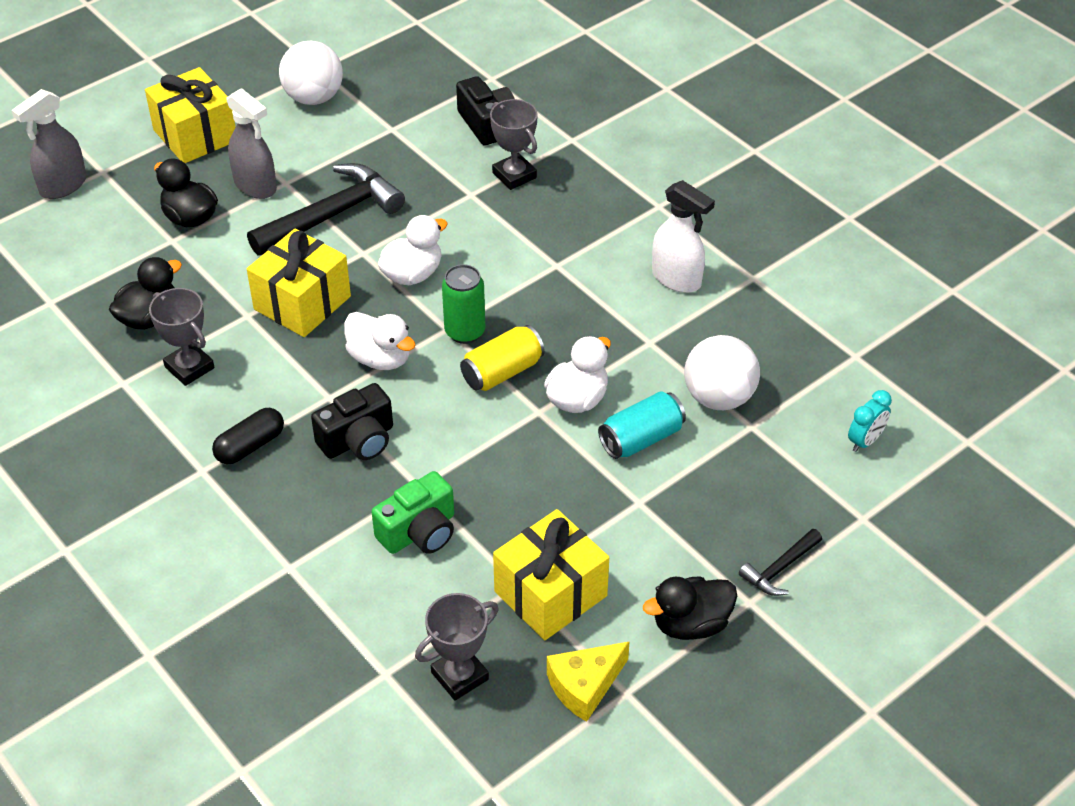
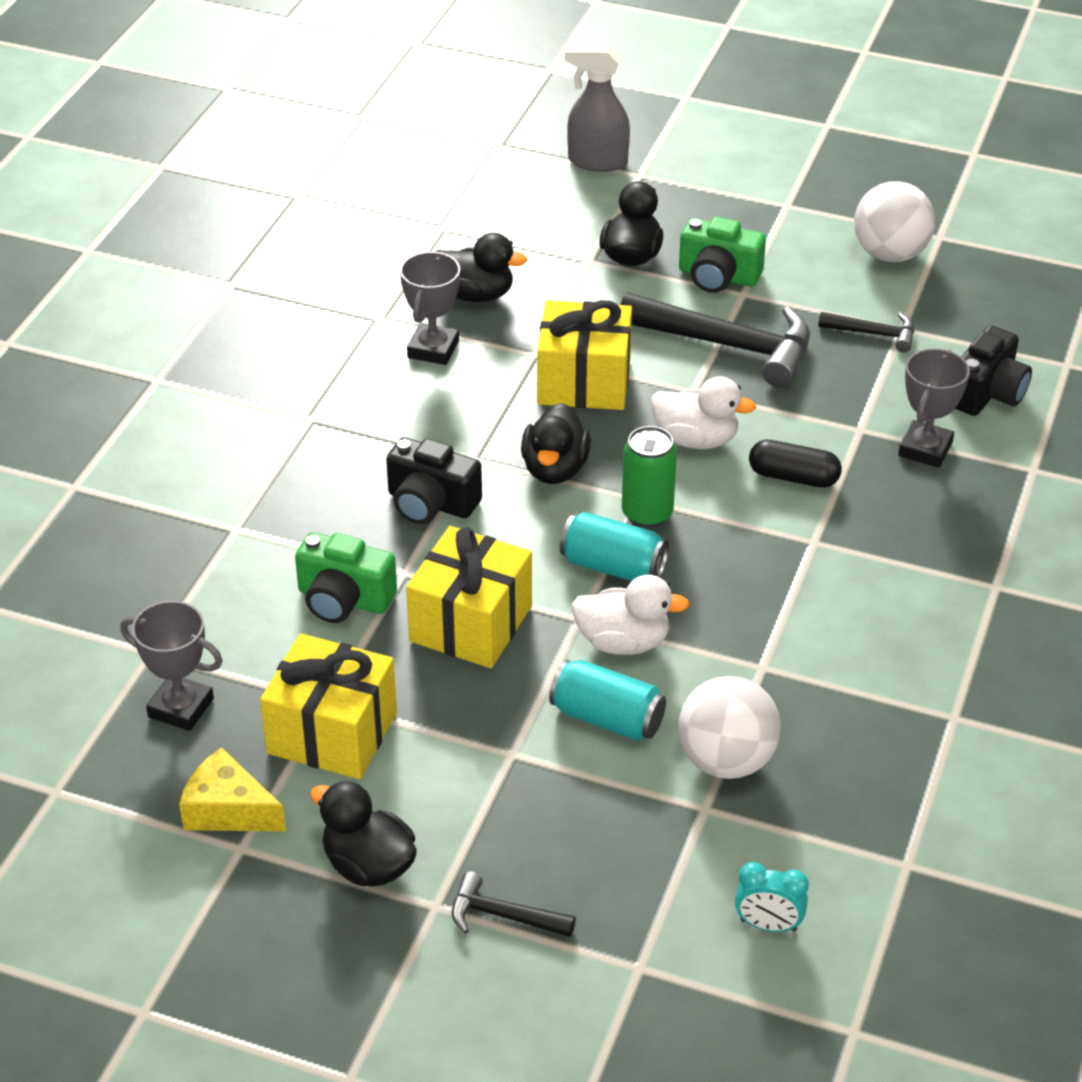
camera: 60 degrees right, 5 degrees down
yellow gift [145,67,236,163] -> yellow gift moved to [406,526,532,668]
black capsule [212,408,284,464] -> black capsule moved to [749,440,842,488]
grey spray bottle [226,88,277,199] -> green camera [679,217,766,293]
white duck [344,312,416,370] -> black duck [521,403,591,484]
yellow can [460,325,545,391] -> turquoise can [560,512,669,581]
white spray bottle [652,180,715,293] -> none
none -> black hammer [818,312,914,352]

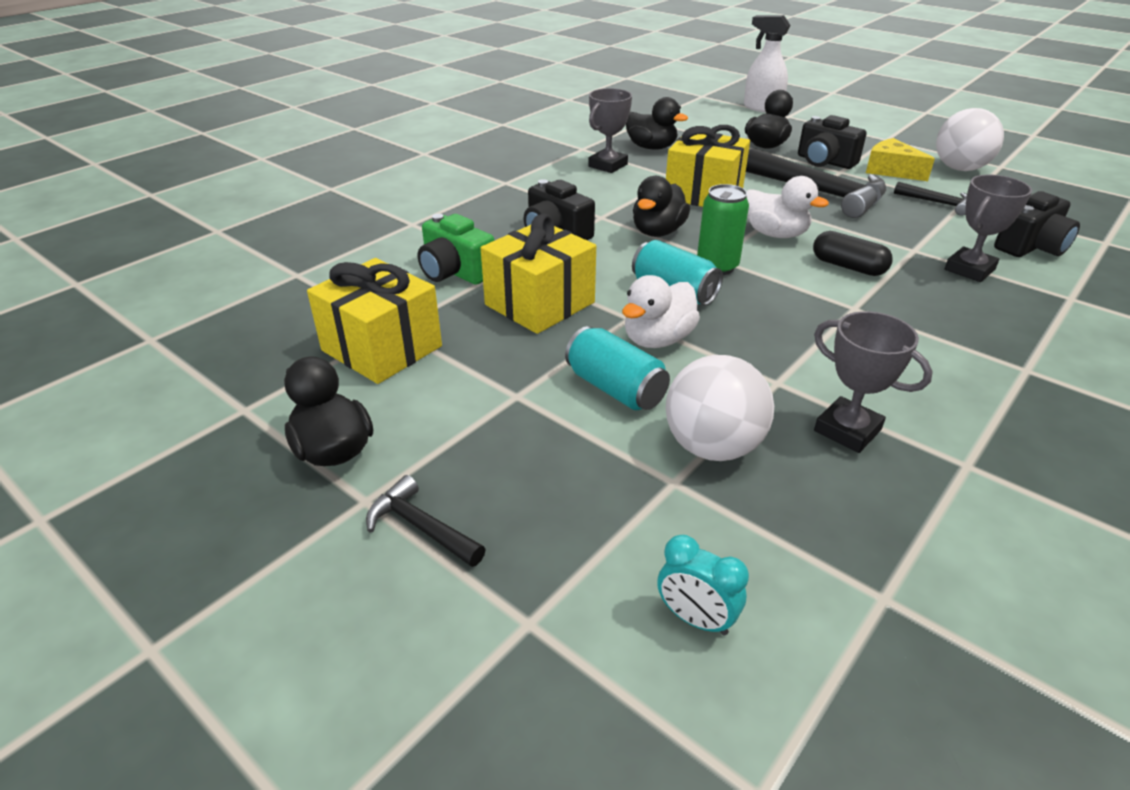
camera: 20 degrees right, 5 degrees down
grey trophy [120,600,223,731] -> grey trophy moved to [814,311,933,453]
yellow cheese [179,747,286,832] -> yellow cheese moved to [866,138,935,181]
grey spray bottle [565,45,630,172] -> white spray bottle [744,15,790,112]
white duck [571,575,690,655] -> white duck turned 105 degrees clockwise [622,275,700,348]
green camera [679,217,766,293] -> black camera [798,115,867,169]

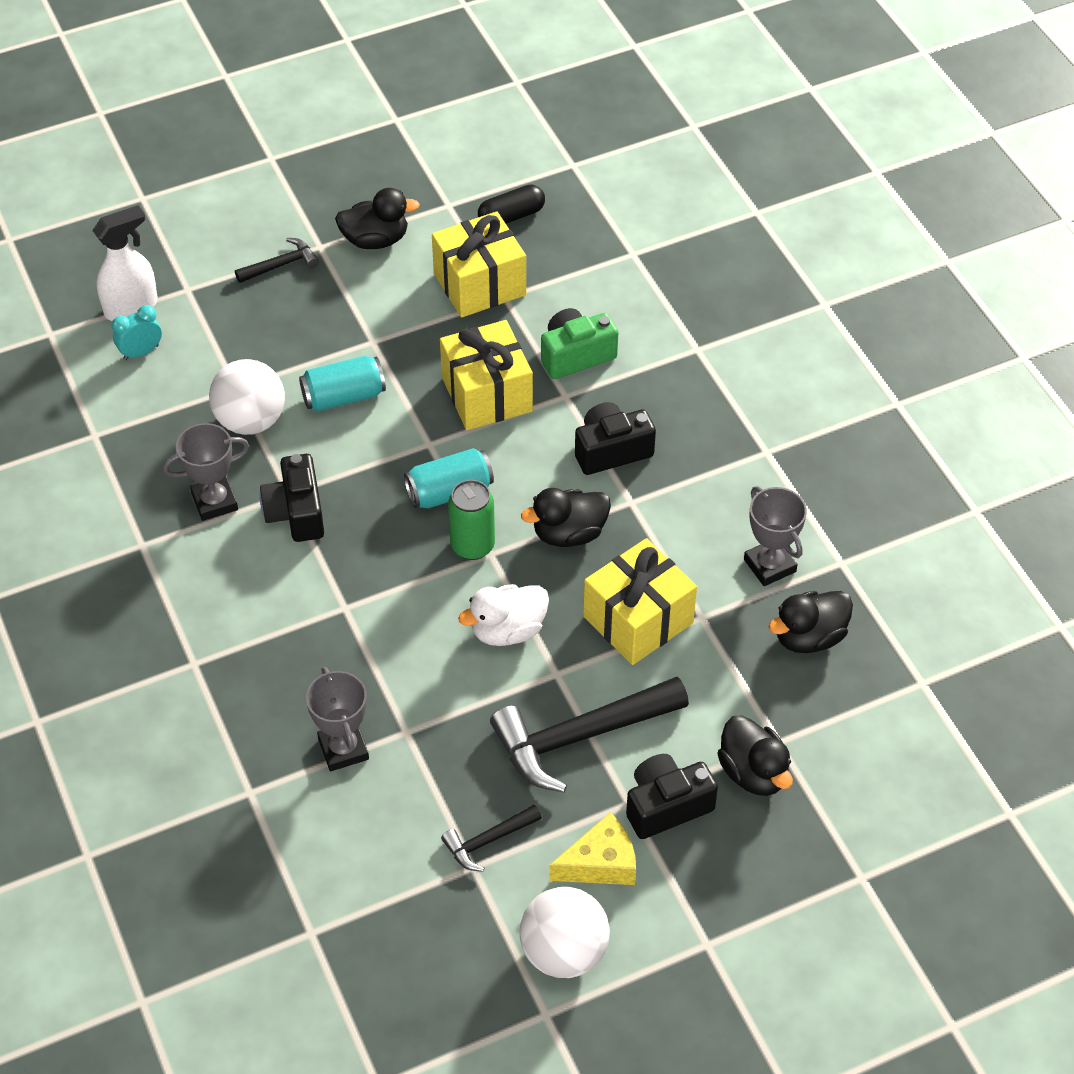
camera: 115 degrees right, 15 degrees up
white duck [622,275,700,348] -> none
black duck [633,176,690,237] -> black duck turned 75 degrees counterclockwise [521,488,611,547]
white spray bottle [744,15,790,112] -> white spray bottle moved to [92,205,158,321]
black capsule [813,231,893,276] -> black capsule moved to [478,185,545,224]
black camera [994,191,1080,257] -> black camera moved to [260,454,324,542]

